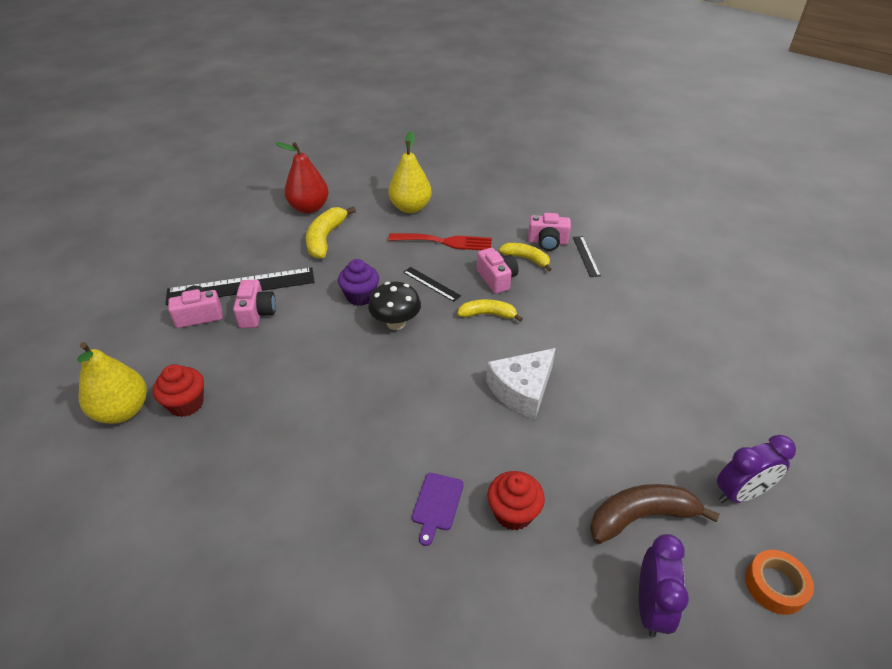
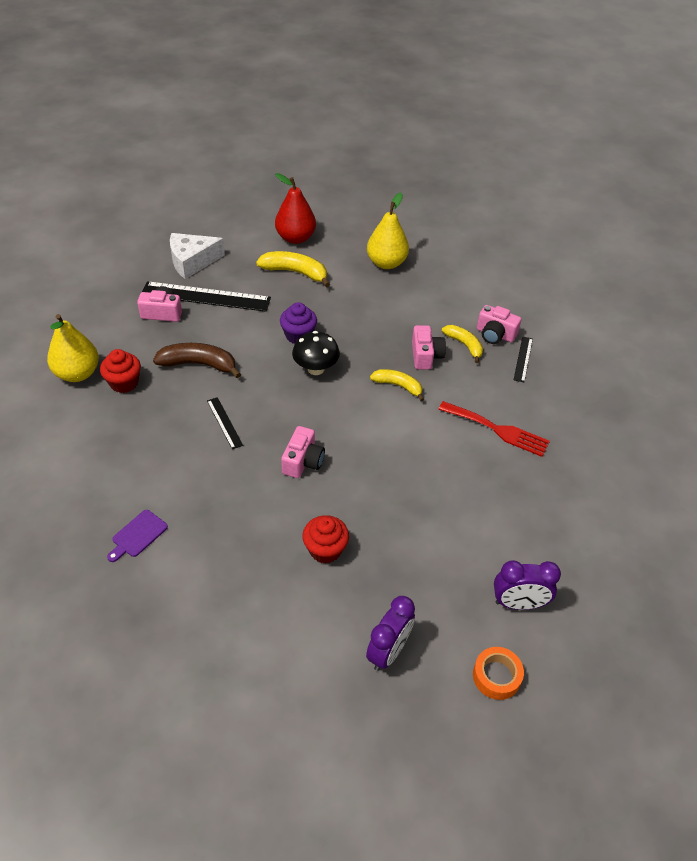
camera: 20 degrees right, 5 degrees up
pink camera [233,280,276,328] -> pink camera moved to [281,426,325,478]
yellow banana [306,206,356,259] -> yellow banana turned 75 degrees clockwise [256,251,330,287]
red fork [388,233,492,250] -> red fork moved to [438,401,550,457]
black ruler [403,267,461,302] -> black ruler moved to [207,397,243,449]
purple cutting board [412,473,464,546] -> purple cutting board moved to [107,510,168,562]
white cheese [486,348,556,420] -> white cheese moved to [170,233,225,279]
brown banana [590,484,720,544] -> brown banana moved to [153,343,241,378]

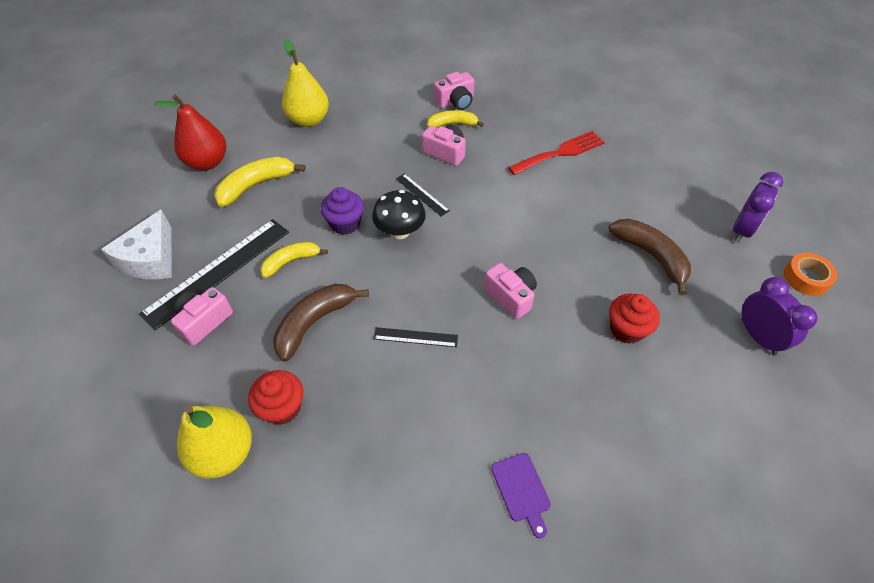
camera: 55 degrees left, 5 degrees up
yellow banana [370,369,424,401] -> yellow banana moved to [260,242,328,278]
black ruler [514,336,533,382] -> black ruler moved to [396,174,450,217]
none -> brown banana [608,219,691,295]

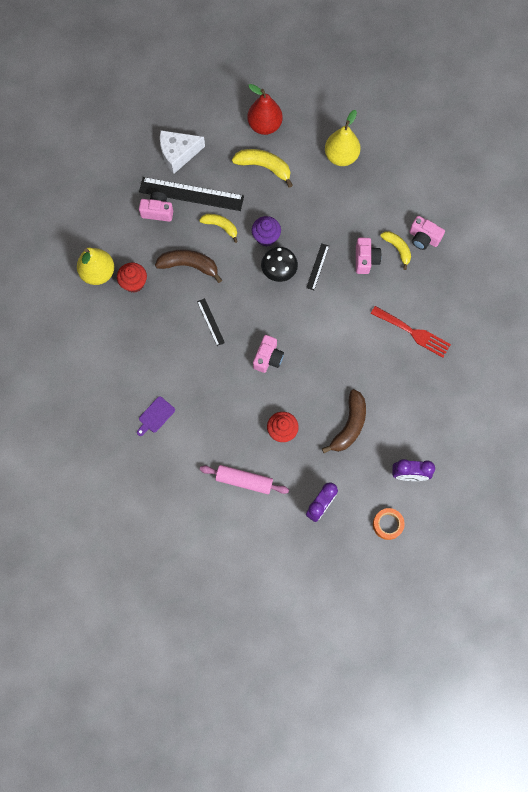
camera: 60 degrees right, 20 degrees up
none -> pink rolling pin [200,465,289,494]

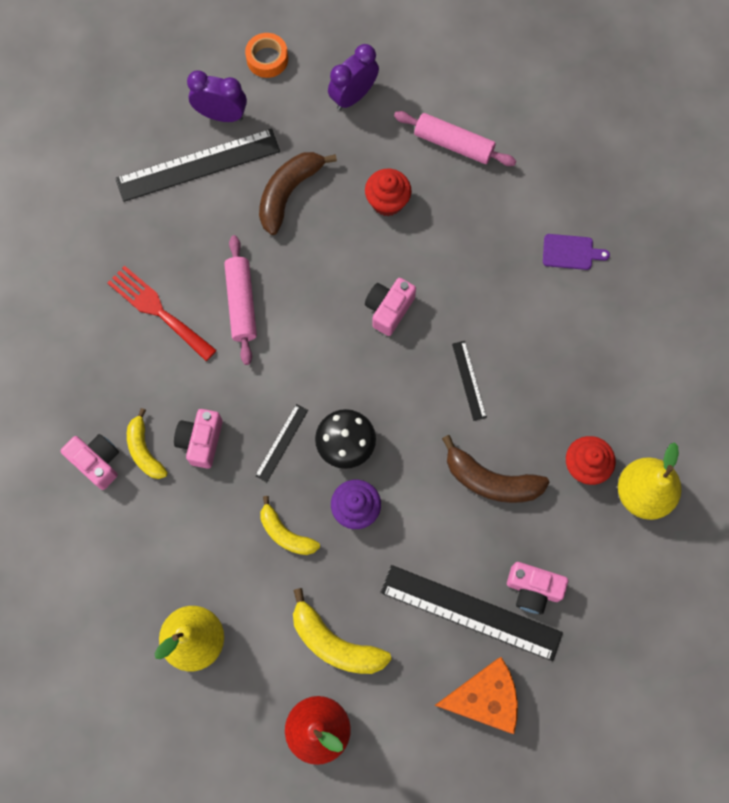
camera: 170 degrees left, 0 degrees up
purple cutting board [137,396,175,436] -> purple cutting board turned 45 degrees clockwise [543,234,610,270]
white cheese [160,130,205,174] -> orange cheese [434,657,518,734]
yellow banana [199,214,238,243] -> yellow banana moved to [260,496,320,555]
none -> black ruler [116,129,280,202]
none -> pink rolling pin [224,235,257,365]

